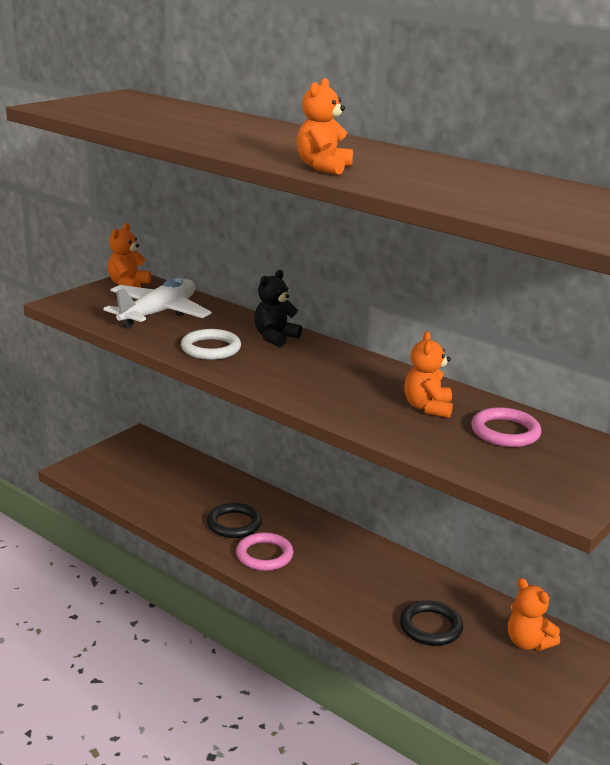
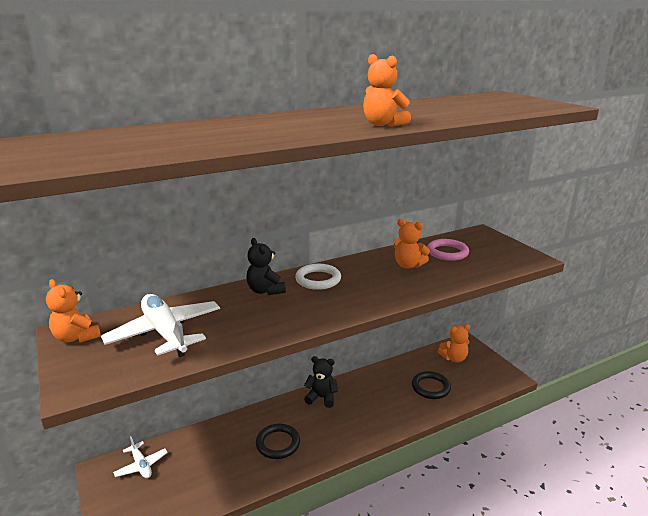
camera: 65 degrees left, 0 degrees up
white ring [181,329,241,360] -> white ring moved to [295,264,341,290]
pink ring [236,532,293,571] -> none
none -> white plane [113,436,168,478]
none -> black teddy bear [304,356,338,408]

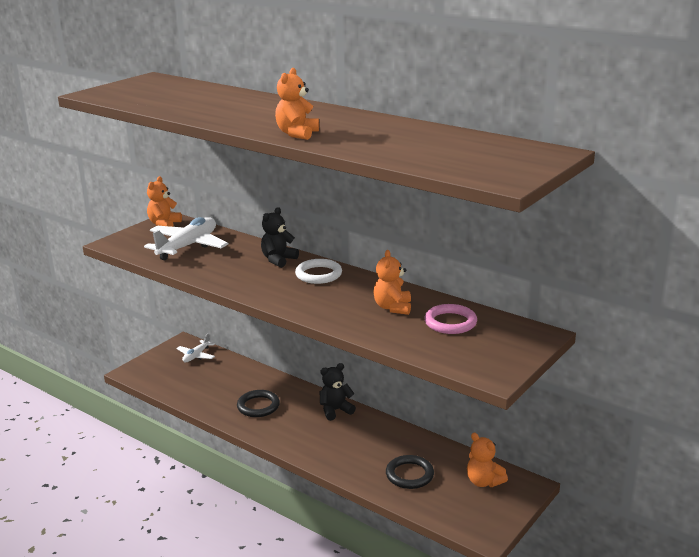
camera: 65 degrees right, 0 degrees up
black teddy bear [304,356,338,408] -> black teddy bear turned 105 degrees counterclockwise [320,363,356,421]

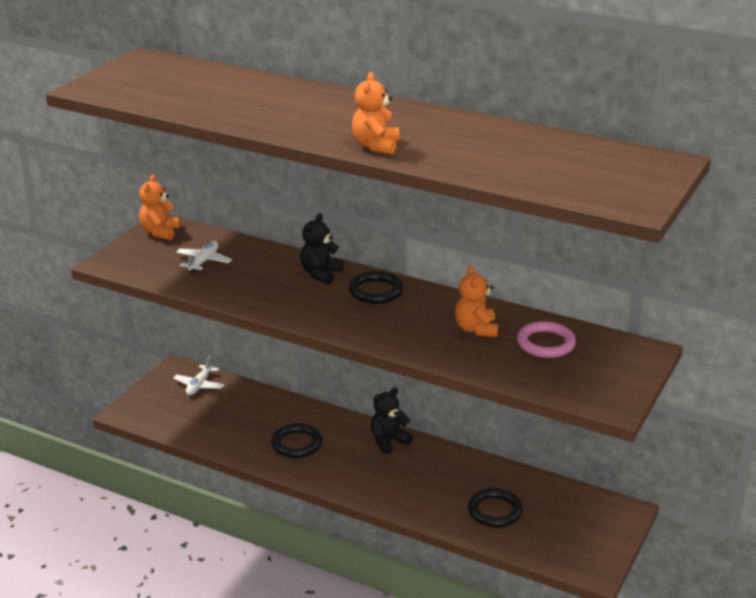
camera: 10 degrees left, 5 degrees up
white plane [144,217,228,260] -> white plane [176,241,232,273], size x0.53
white ring [295,259,342,284] -> black ring [349,271,403,304]
orange teddy bear [467,433,508,487] -> none

